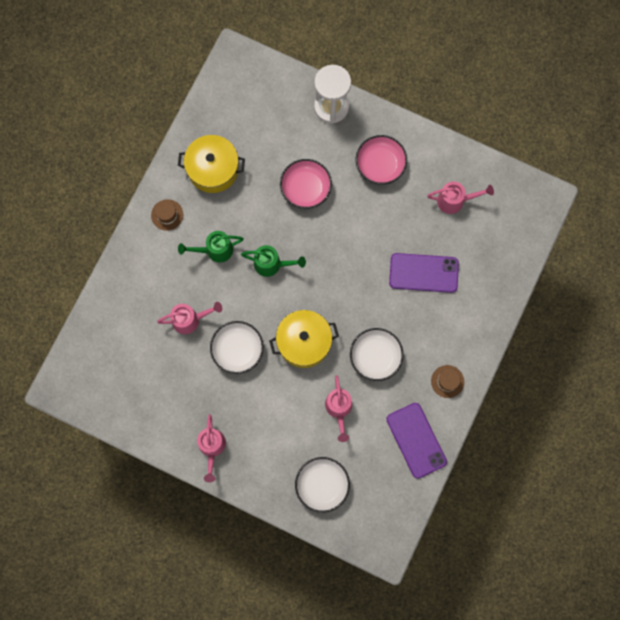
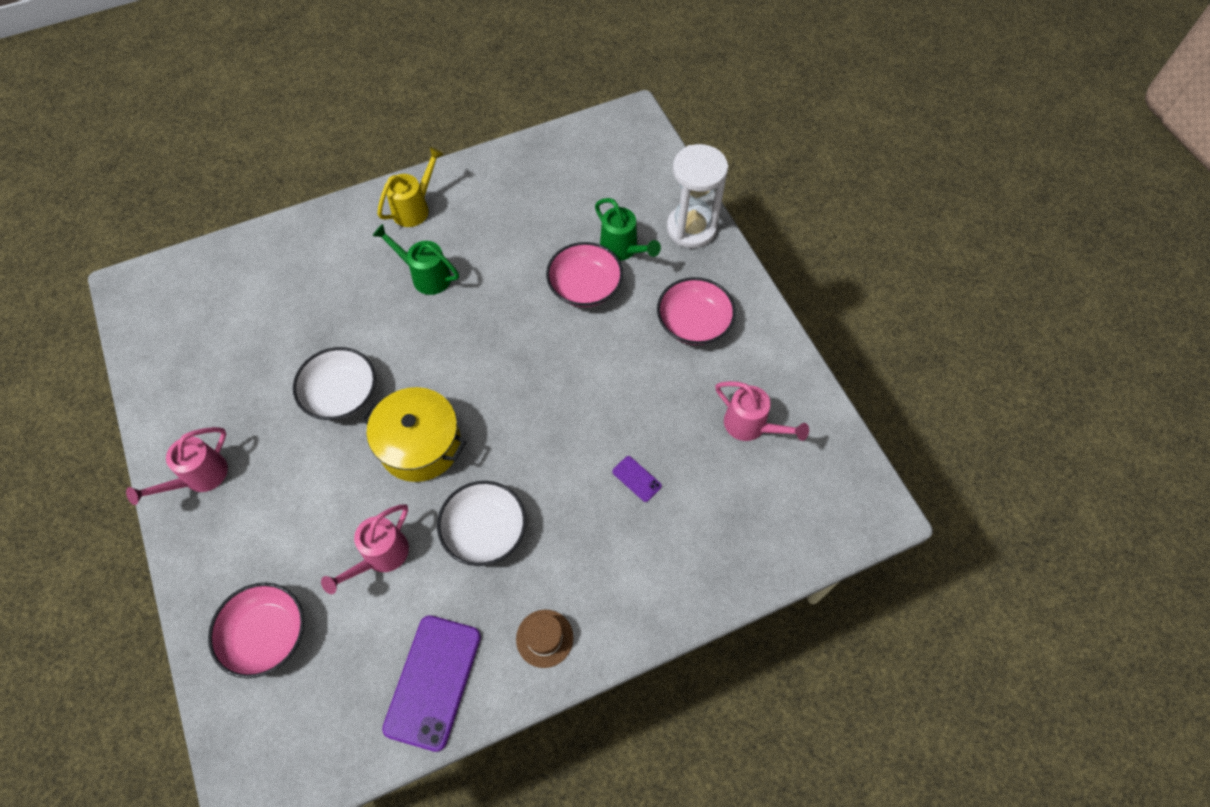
camera: 40 degrees right, 15 degrees down
brown hat [151,199,183,231] -> yellow watering can [377,147,444,227]
pink watering can [157,302,222,334] -> none
yellow pot [178,135,245,193] -> none
green watering can [241,245,306,277] -> green watering can moved to [595,198,661,261]
white bowl [295,457,350,513] -> pink bowl [208,583,304,678]
purple phone [389,253,459,293] -> purple phone [612,456,662,502], size x0.44

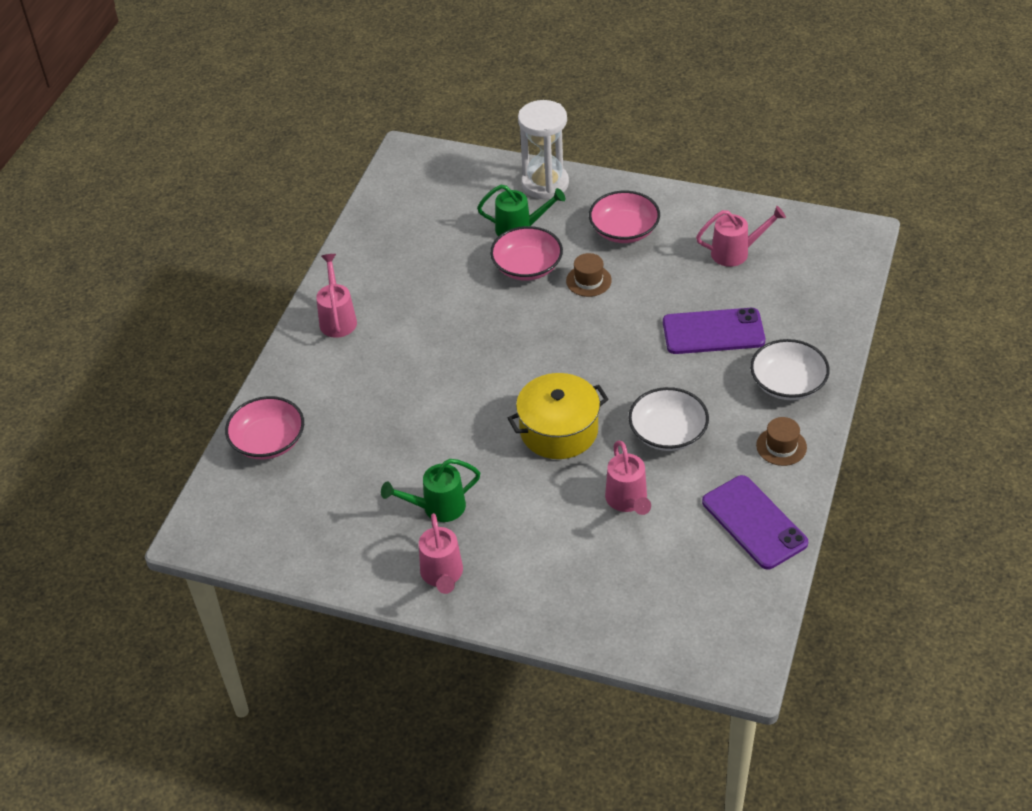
camera: 45 degrees left, 15 degrees down
pink bowl [208,583,304,678] -> pink bowl moved to [225,396,304,459]
white bowl [293,347,376,420] -> white bowl moved to [750,339,830,400]
green watering can [372,224,459,295] -> green watering can moved to [381,459,480,522]
yellow watering can [377,147,444,227] -> pink watering can [316,254,357,338]
purple phone [612,456,662,502] -> purple phone [663,308,765,354], size x2.28
none -> brown hat [566,253,612,297]

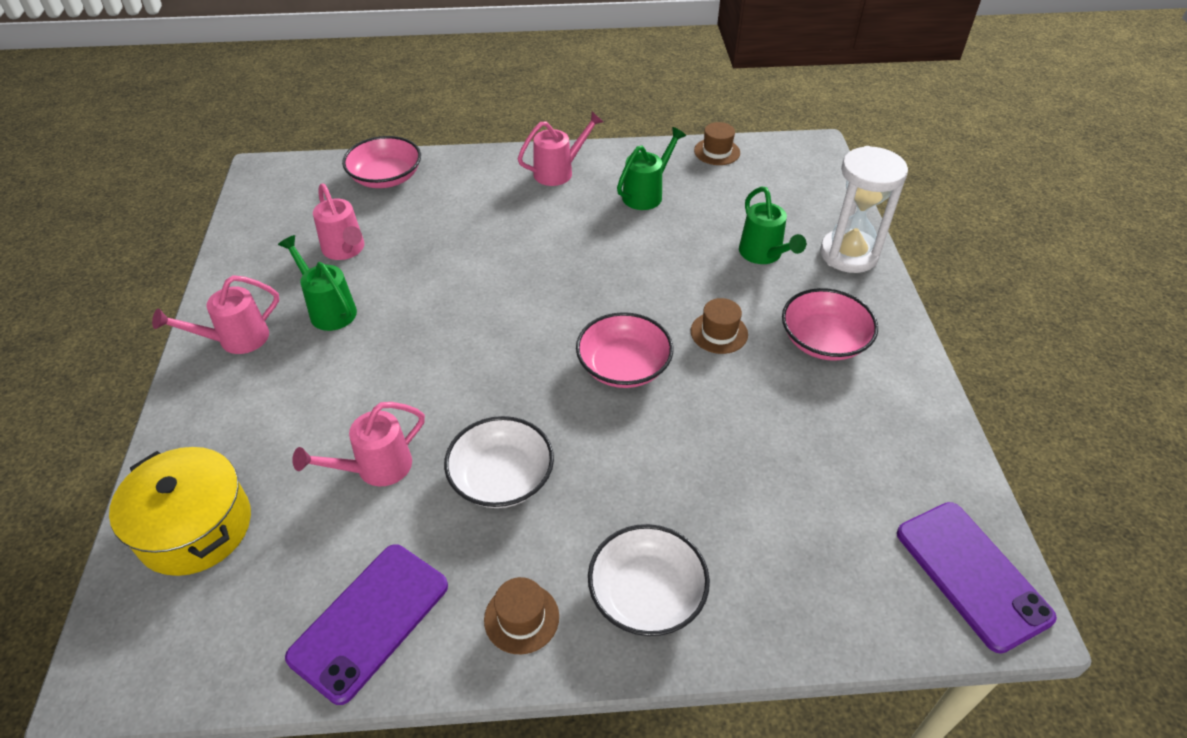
camera: 65 degrees right, 0 degrees up
pink bowl [490,226,563,281] -> pink bowl moved to [576,312,673,388]
yellow pot [508,373,609,459] -> yellow pot moved to [109,447,251,576]
purple phone [663,308,765,354] -> purple phone moved to [897,502,1057,654]
pink watering can [696,206,786,267] -> pink watering can moved to [313,184,364,260]
none -> green watering can [617,127,686,210]
none -> brown hat [694,122,740,165]

